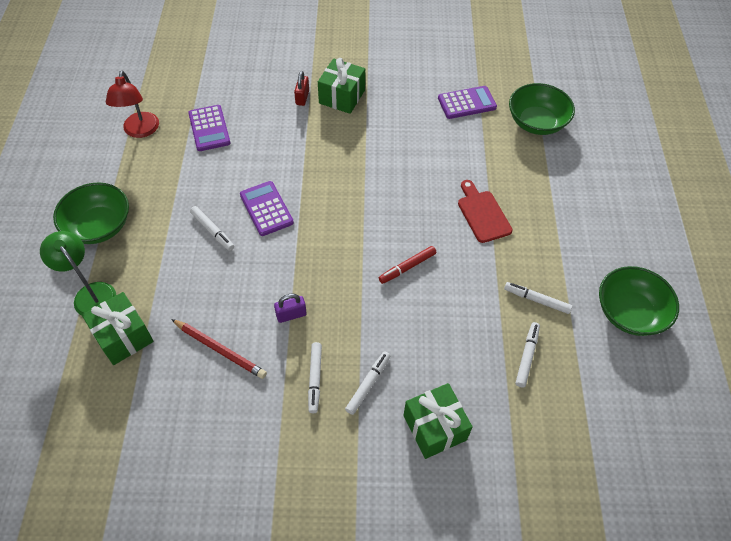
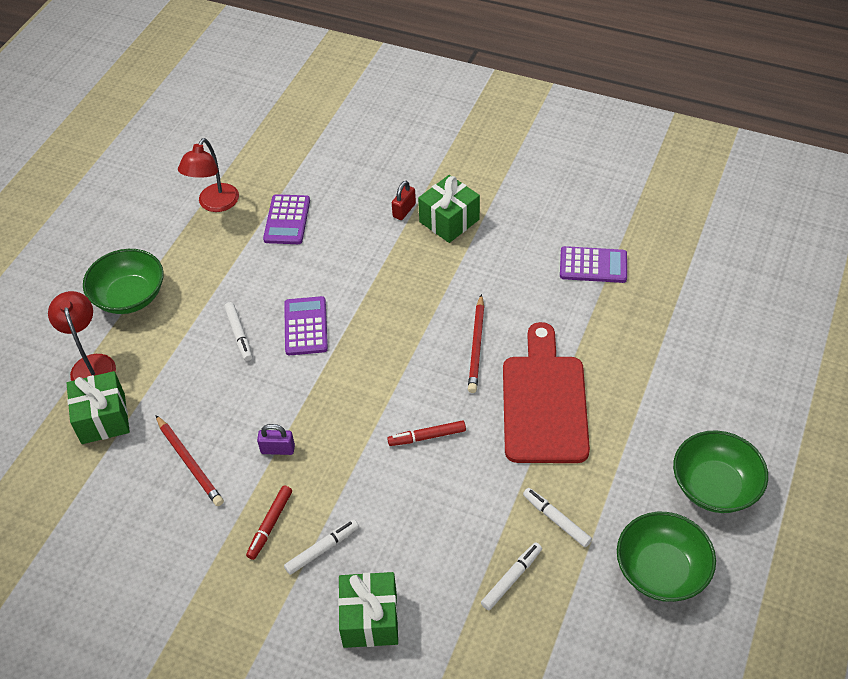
camera: 25 degrees right, 5 degrees down
green lamp [40,231,116,316] -> red lamp [48,291,116,381]
white marker [308,342,322,413] -> red marker [246,485,292,560]
red cutting board [458,180,513,243] -> red cutting board [503,322,590,463], size x1.78
green bowl [509,83,575,135] -> green bowl moved to [673,430,768,513]
none -> red pencil [468,294,484,393]

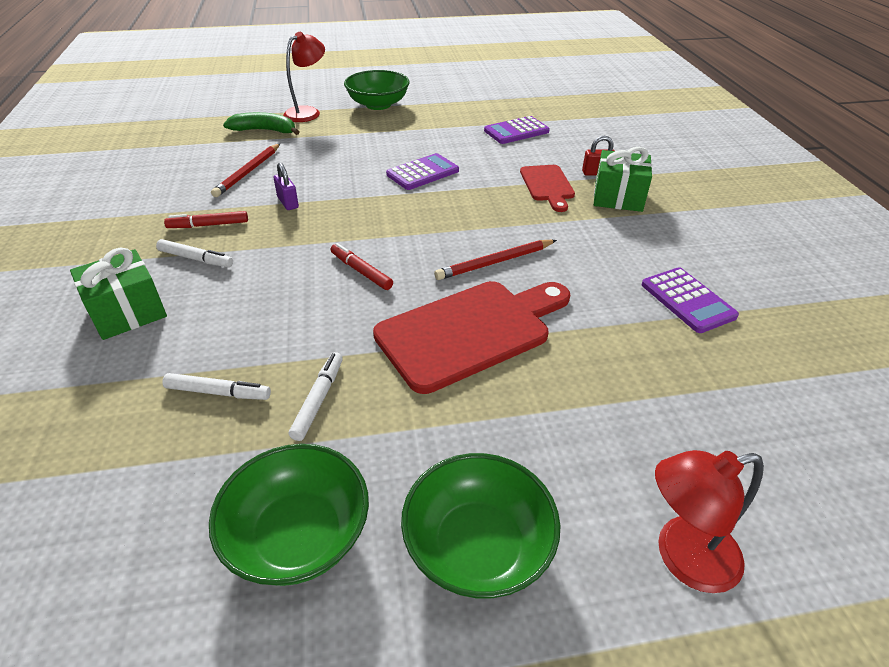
camera: 55 degrees right, 10 degrees down
green gift [67,371,130,444] -> green banana [223,112,299,135]
red lamp [178,138,239,212] -> red lamp moved to [655,450,764,593]
white marker [224,302,252,361] -> none
none -> red cutting board [520,165,575,212]

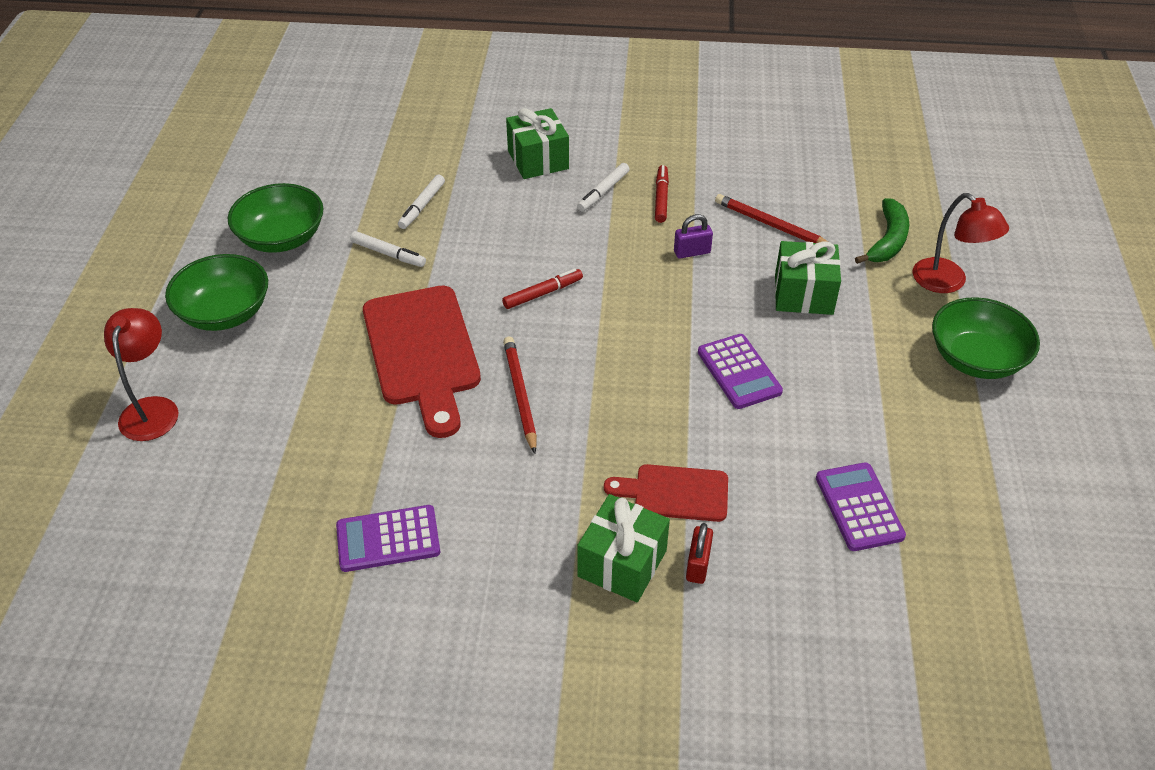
camera: 105 degrees right, 5 degrees up
none -> green gift [775,241,841,315]

